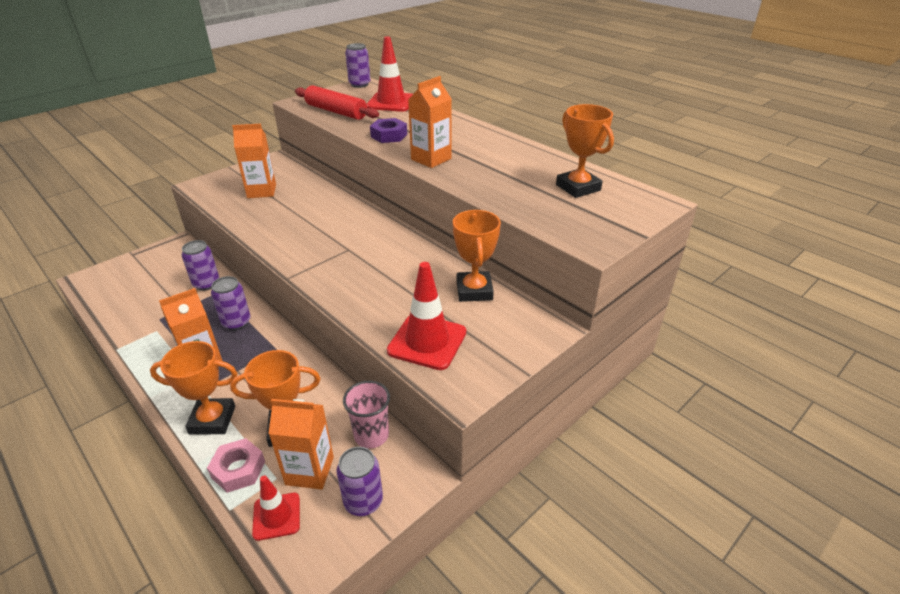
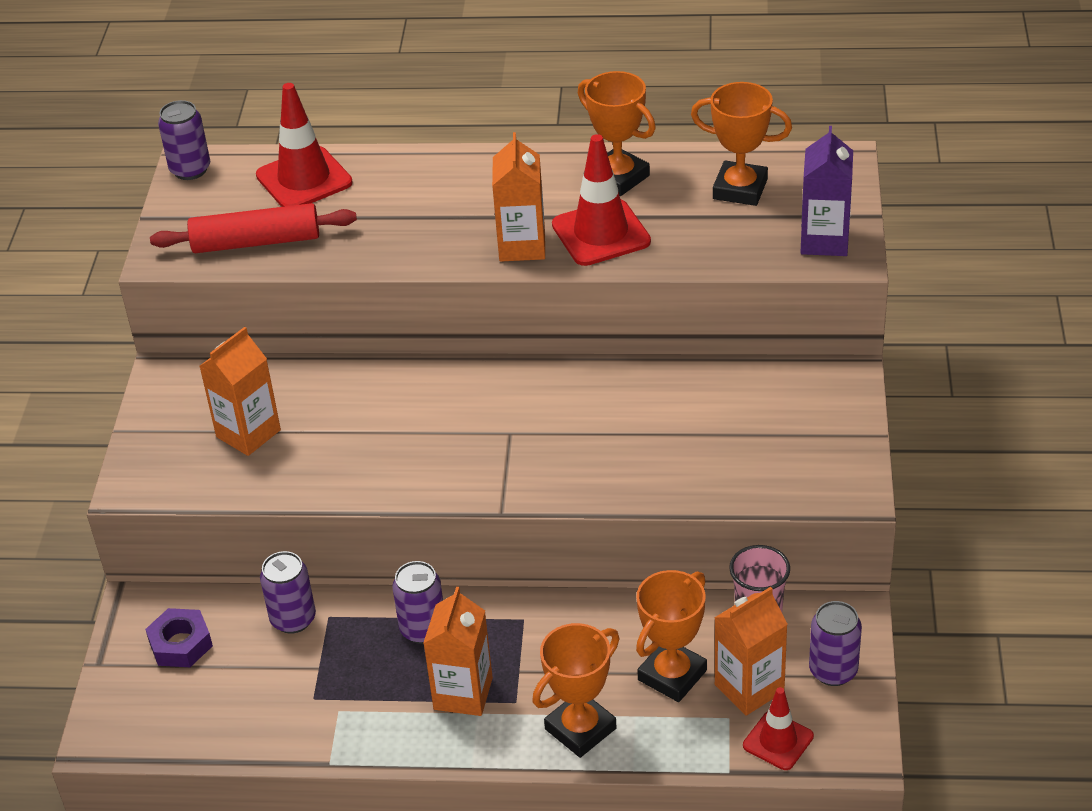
camera: 40 degrees left, 5 degrees up
pink nut [207,438,265,493] -> none
purple nut [370,118,407,143] -> purple nut moved to [145,608,213,667]
red traffic cone [387,262,466,370] -> red traffic cone moved to [552,134,651,266]
orange trophy [453,210,501,302] -> orange trophy moved to [578,71,656,196]
none -> purple carton [800,126,853,256]

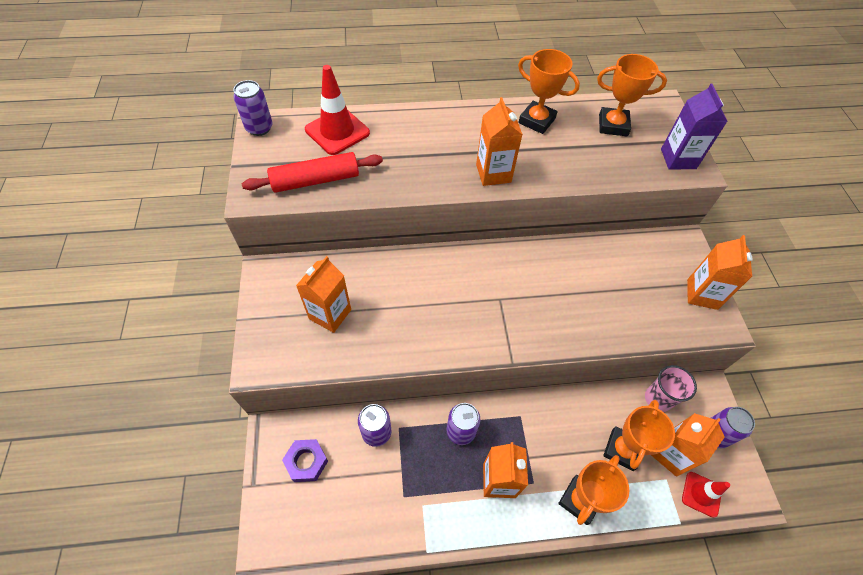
camera: 15 degrees left, 15 degrees up
red traffic cone [552,134,651,266] -> none
none -> orange carton [687,235,753,310]

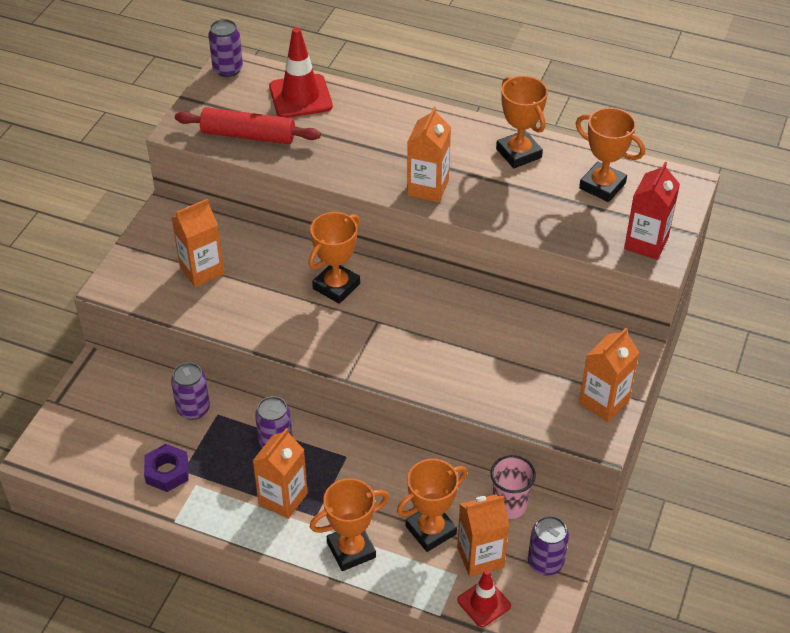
camera: 30 degrees right, 10 degrees down
purple nut [282,439,328,482] -> purple nut moved to [144,444,188,492]
purple carton [661,84,728,169] -> red carton [624,162,680,260]
none -> orange trophy [309,212,360,304]

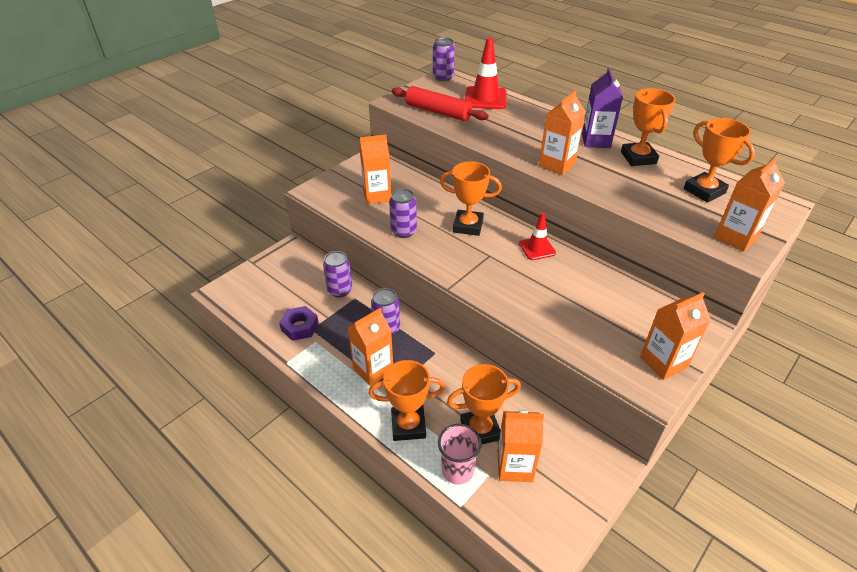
camera: 20 degrees right, 5 degrees down
orange trophy [309,212,360,304] -> orange trophy turned 45 degrees clockwise [440,161,502,236]
red traffic cone [458,569,511,627] -> red traffic cone moved to [519,212,556,260]
pink cup [491,455,536,519] -> pink cup moved to [438,424,482,485]
purple can [528,516,569,576] -> purple can moved to [389,188,417,238]
red carton [624,162,680,260] -> orange carton [714,157,785,252]
none -> purple carton [582,68,623,148]

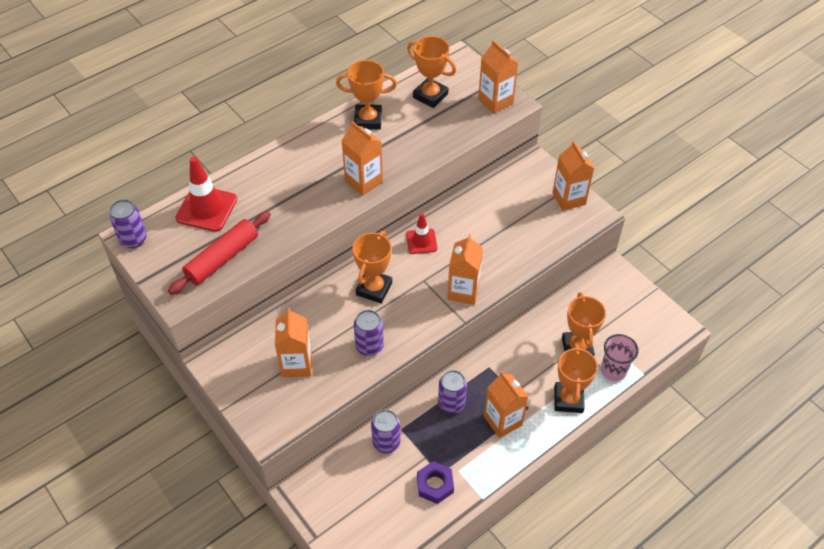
camera: 80 degrees left, 10 degrees up
orange carton [498,409,544,482] -> orange carton moved to [447,234,483,304]
purple carton [582,68,623,148] -> none
orange trophy [684,118,755,203] -> orange trophy turned 60 degrees clockwise [407,36,456,108]

